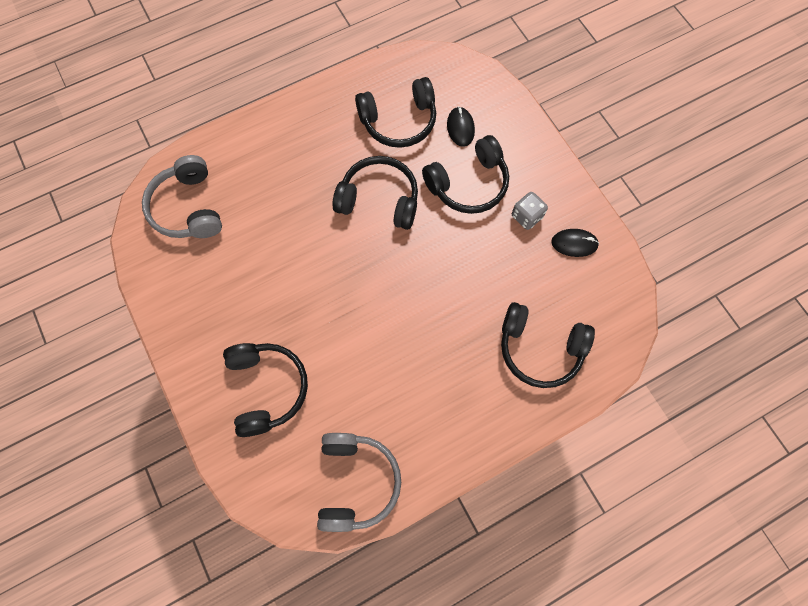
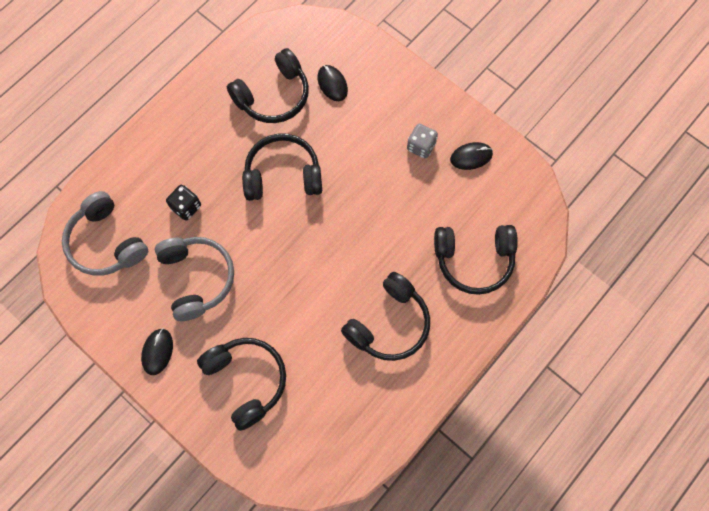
camera: 20 degrees left, 0 degrees up
grey headphones [317,433,401,532] -> grey headphones moved to [155,237,234,321]
black headphones [422,135,509,214] -> black headphones moved to [341,272,430,361]
none -> black mouse [141,328,173,375]
none -> black dice [166,185,201,220]

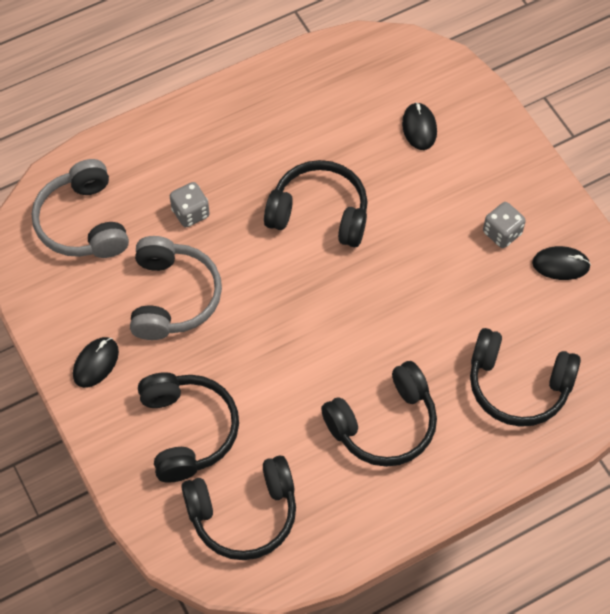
camera: 20 degrees right, 10 degrees down
black dice [166,185,201,220] -> grey dice [170,182,210,227]
black headphones [227,48,309,123] -> black headphones moved to [181,455,296,560]

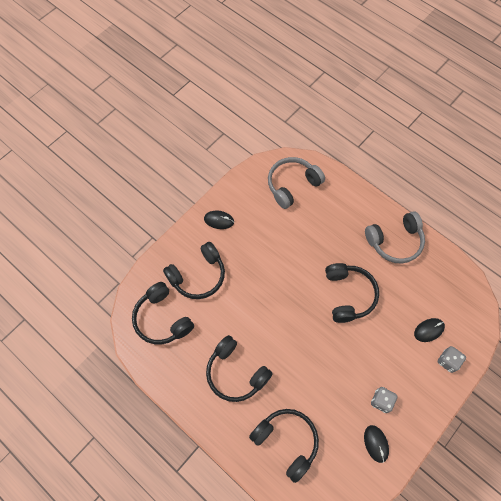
camera: 70 degrees right, 5 degrees up
grey headphones [130,236,222,340] -> grey headphones moved to [365,211,425,263]
grey dice [170,182,210,227] -> grey dice moved to [437,346,466,373]
black headphones [470,328,581,427] -> black headphones turned 135 degrees clockwise [249,409,319,483]

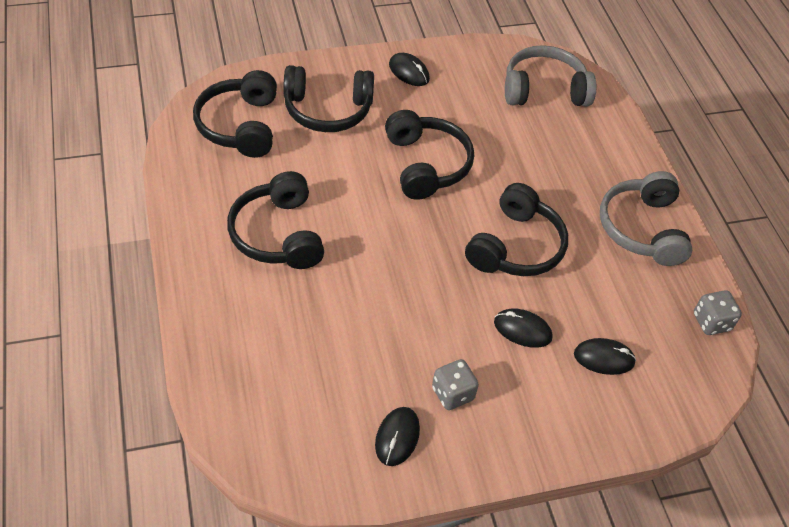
camera: 30 degrees right, 15 degrees down
black headphones [249,409,319,483] -> black headphones moved to [385,110,474,200]
grey headphones [365,211,425,263] -> grey headphones turned 75 degrees clockwise [600,171,692,266]
grey dice [437,346,466,373] -> grey dice moved to [694,290,742,335]
none -> black mouse [494,309,552,348]

